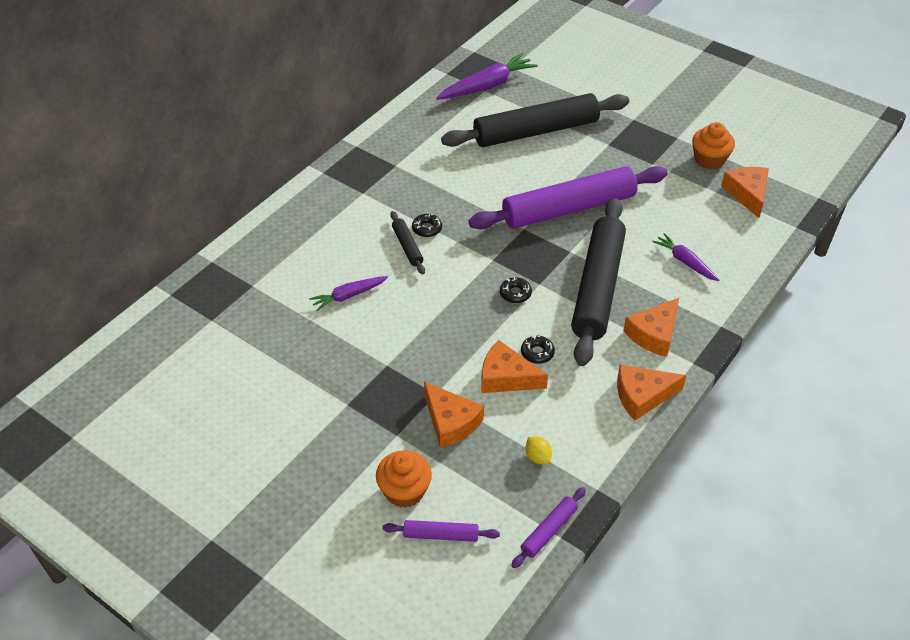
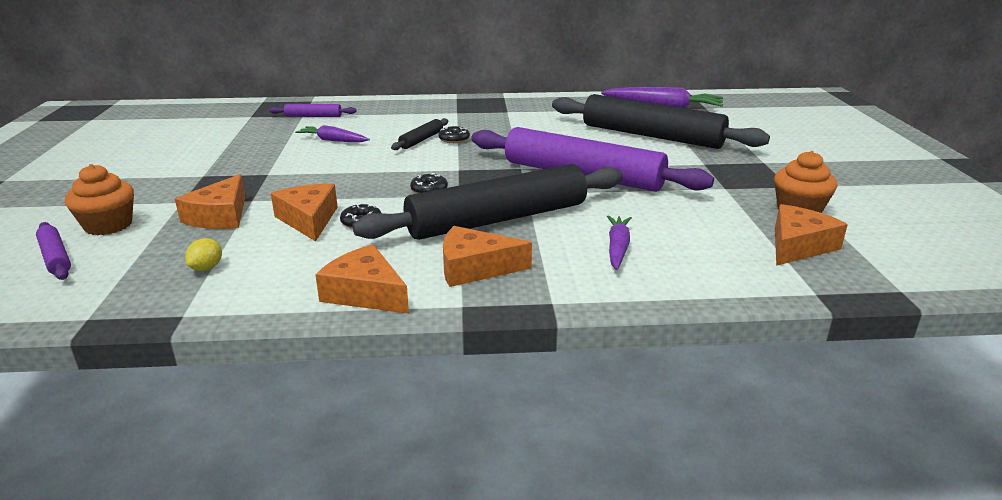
camera: 50 degrees right, 20 degrees down
purple rolling pin [511,487,586,568] -> purple rolling pin moved to [269,104,356,117]

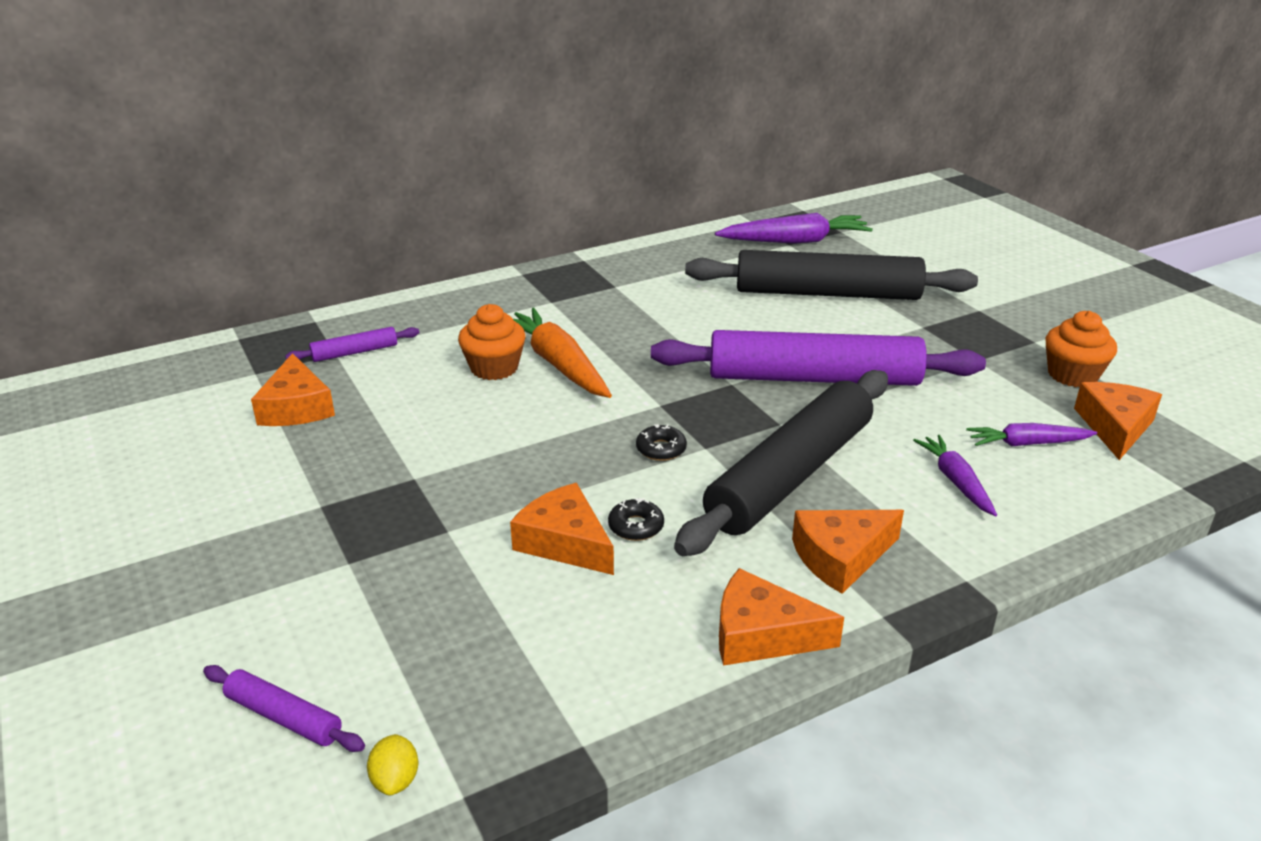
camera: 25 degrees left, 5 degrees up
orange cupcake [65,164,134,235] -> orange cupcake moved to [458,304,526,380]
orange cheese [175,174,245,229] -> orange cheese moved to [251,353,335,426]
yellow lemon [185,238,222,271] -> yellow lemon moved to [367,734,418,795]
purple carrot [295,125,370,142] -> purple carrot moved to [966,423,1097,446]
black rolling pin [391,118,448,150] -> orange carrot [513,307,612,398]
black donut [438,126,470,143] -> none

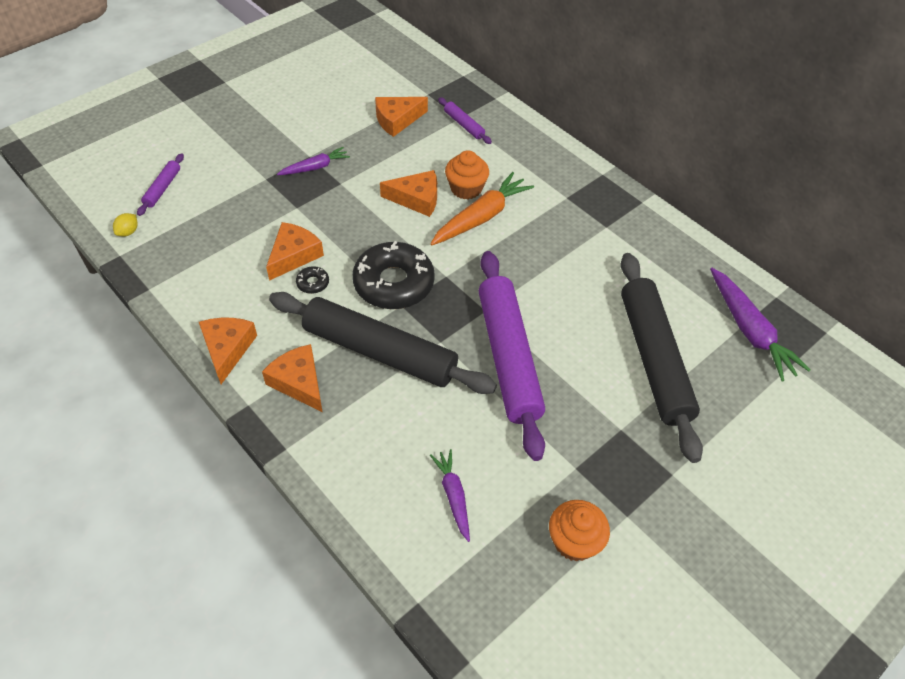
camera: 75 degrees right, 20 degrees up
yellow lemon [367,734,418,795] -> yellow lemon turned 45 degrees counterclockwise [113,213,138,236]
black donut [636,424,687,461] -> black donut [352,241,435,309], size x2.48
purple carrot [913,435,997,516] -> purple carrot moved to [277,147,350,175]
orange cheese [1074,382,1162,460] -> orange cheese moved to [380,170,437,217]

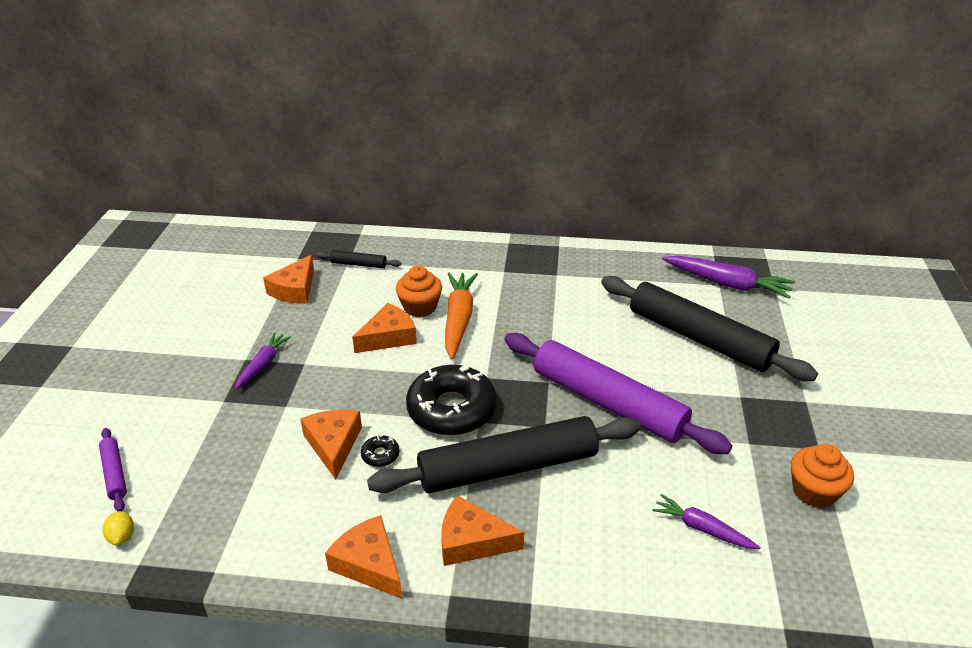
camera: 40 degrees left, 15 degrees down
purple rolling pin [438,97,492,144] -> black rolling pin [316,250,401,268]

